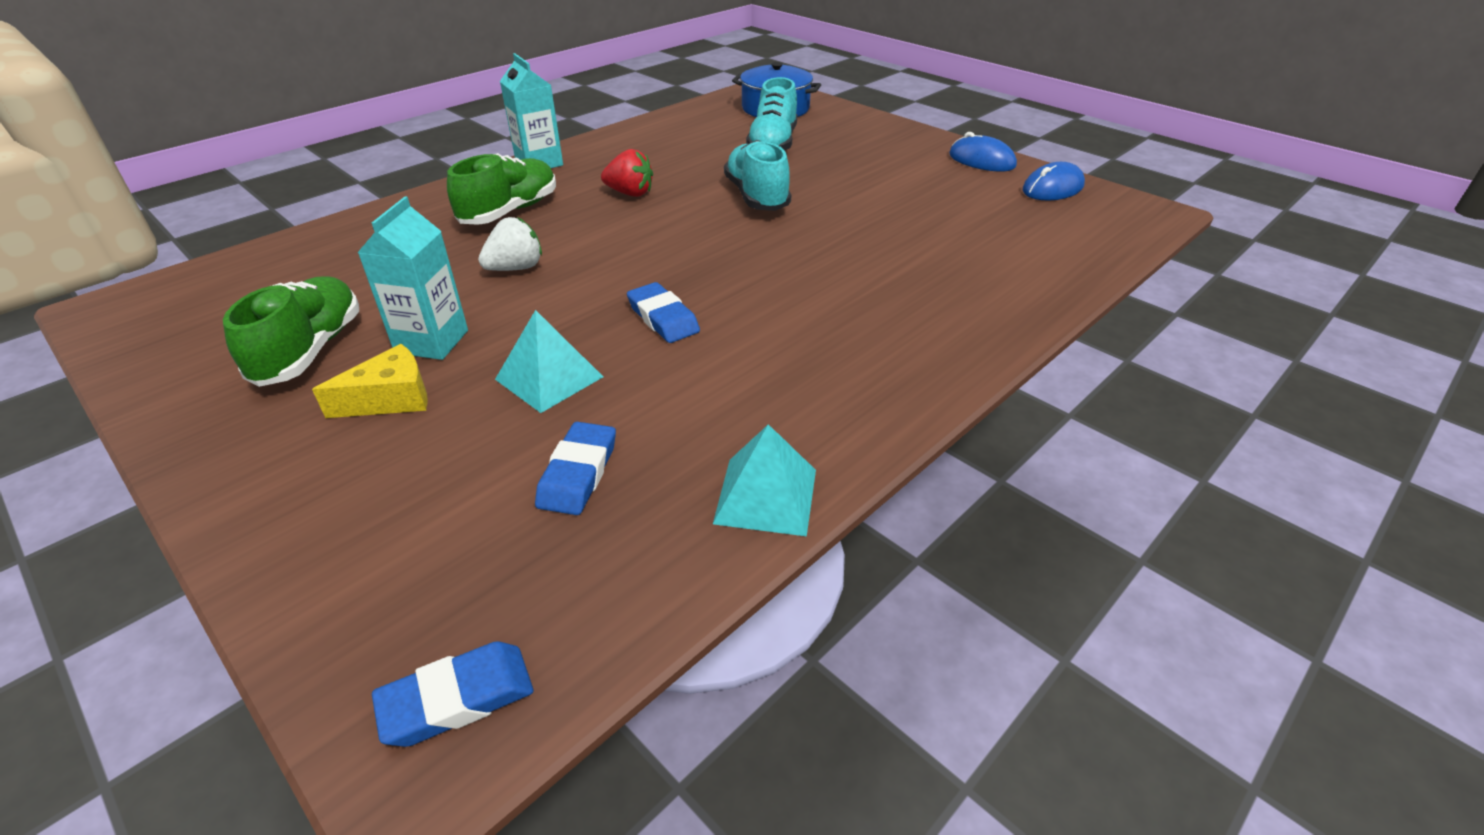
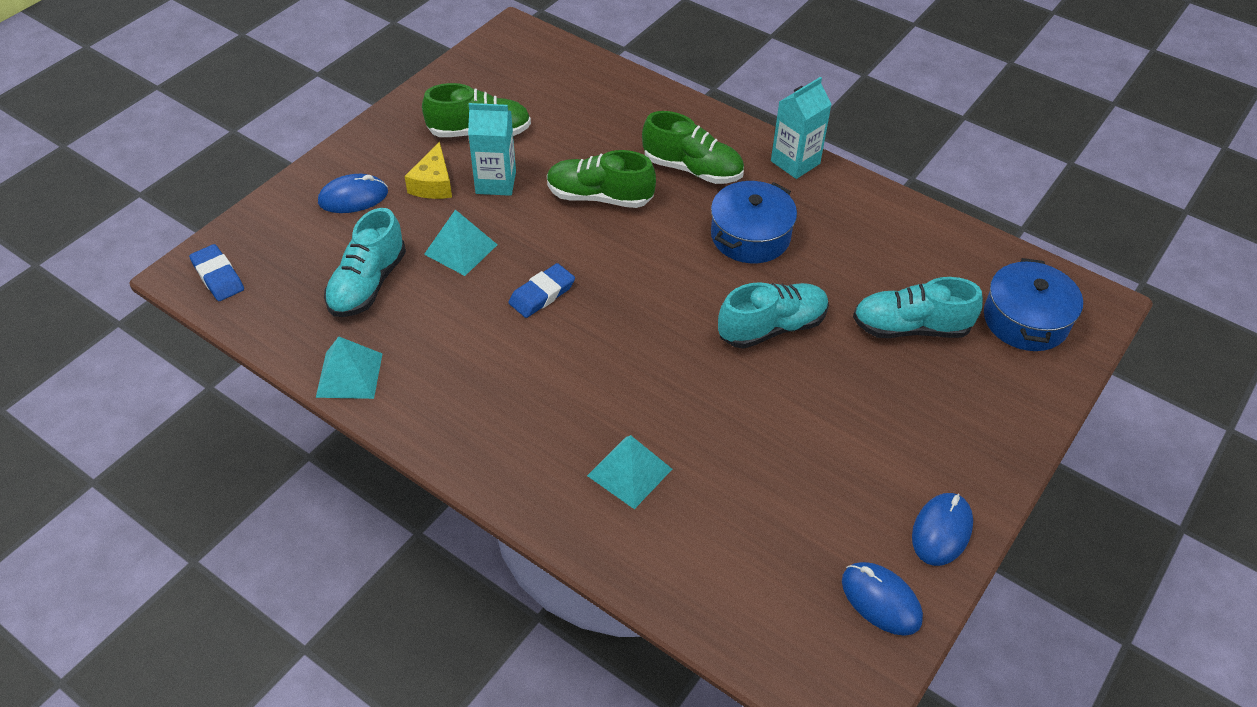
camera: 80 degrees right, 10 degrees up
yellow cheese [312,344,428,418] -> yellow cheese turned 45 degrees clockwise [404,141,452,199]
white strawberry [478,217,542,271] -> green shoe [547,150,656,208]
blue eraser [535,422,616,515] -> turquoise shoe [324,208,406,317]
red strawberry [601,149,653,197] -> blue pot [711,181,797,263]
none -> blue mouse [318,174,388,213]
none -> turquoise pyramid [587,435,672,509]

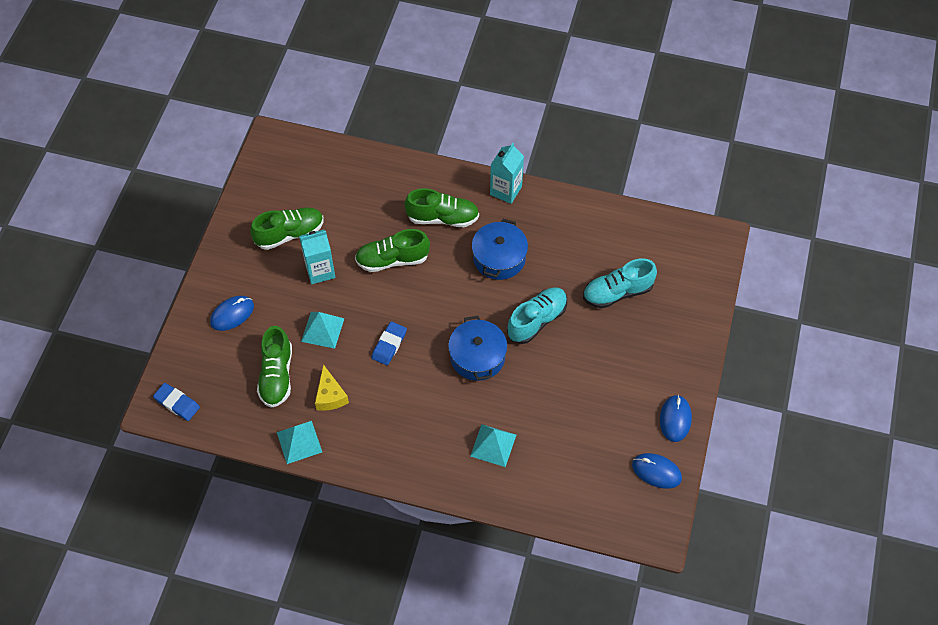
camera: 20 degrees left, 10 degrees up
turquoise shoe [324,208,406,317] -> green shoe [257,326,292,408]
yellow cheese [404,141,452,199] -> yellow cheese moved to [315,364,349,411]
blue pot [984,258,1083,351] -> blue pot moved to [448,316,507,381]

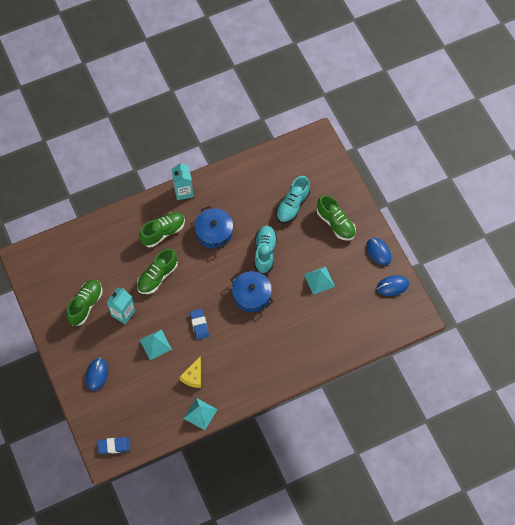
camera: 40 degrees left, 5 degrees up
green shoe [257,326,292,408] -> green shoe moved to [317,195,356,241]
yellow cheese [315,364,349,411] -> yellow cheese turned 75 degrees clockwise [180,357,201,388]
turquoise pyramid [470,424,516,467] -> turquoise pyramid moved to [304,266,335,295]

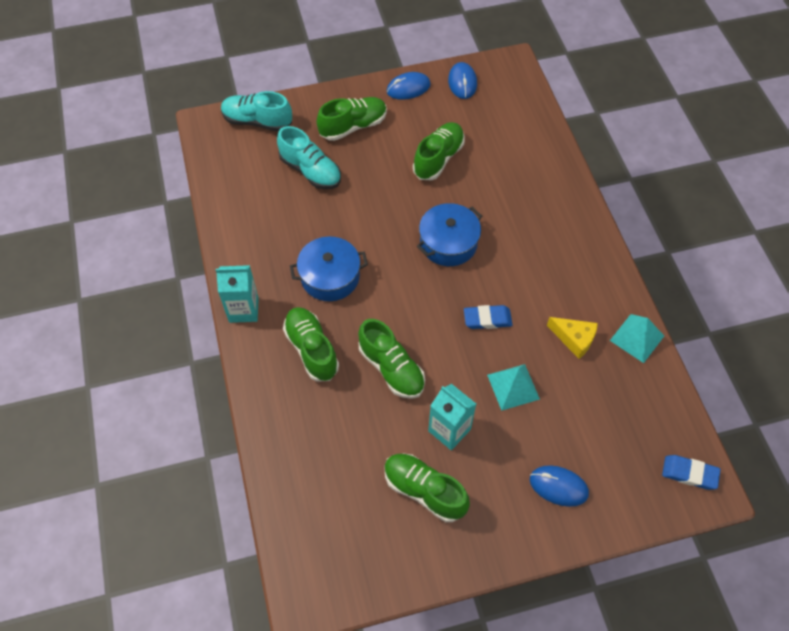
camera: 80 degrees left, 5 degrees down
blue eraser [98,437,130,454] -> blue eraser turned 75 degrees counterclockwise [662,455,721,490]
turquoise shoe [254,226,277,274] -> turquoise shoe moved to [221,91,292,131]
turquoise pyramid [304,266,335,295] -> green shoe [413,122,465,180]

